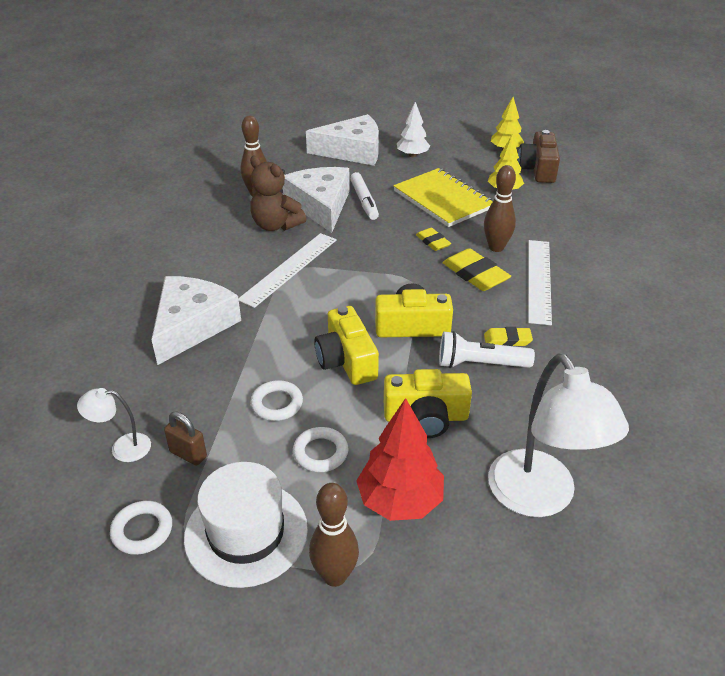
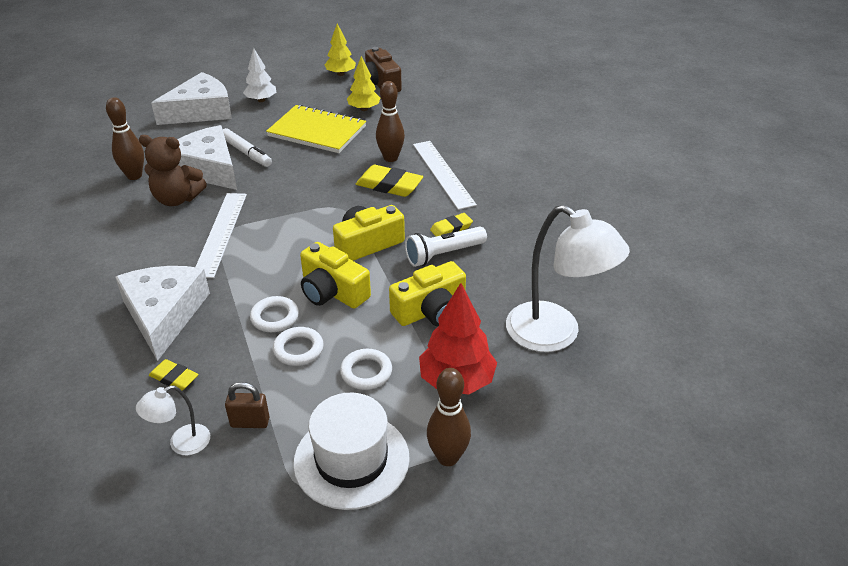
camera: 30 degrees left, 0 degrees up
white ring [110,501,172,555] -> white ring moved to [250,296,299,332]
yellow eraser [416,228,451,251] -> yellow eraser moved to [149,359,199,390]

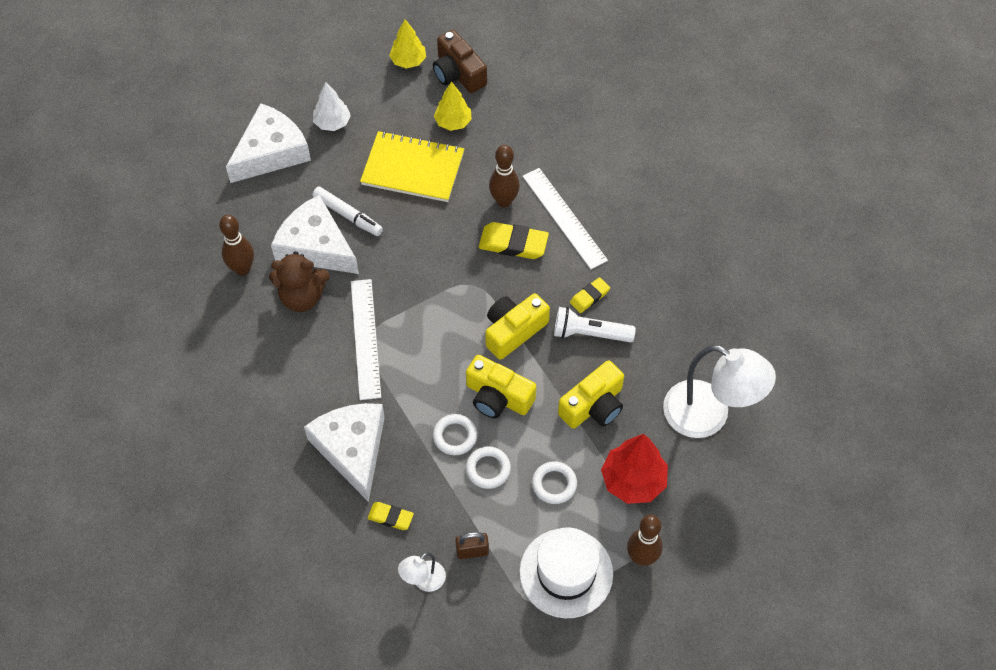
camera: 10 degrees left, 20 degrees up
white flashlight [405,227,487,267] -> white flashlight turned 45 degrees clockwise [554,307,636,342]

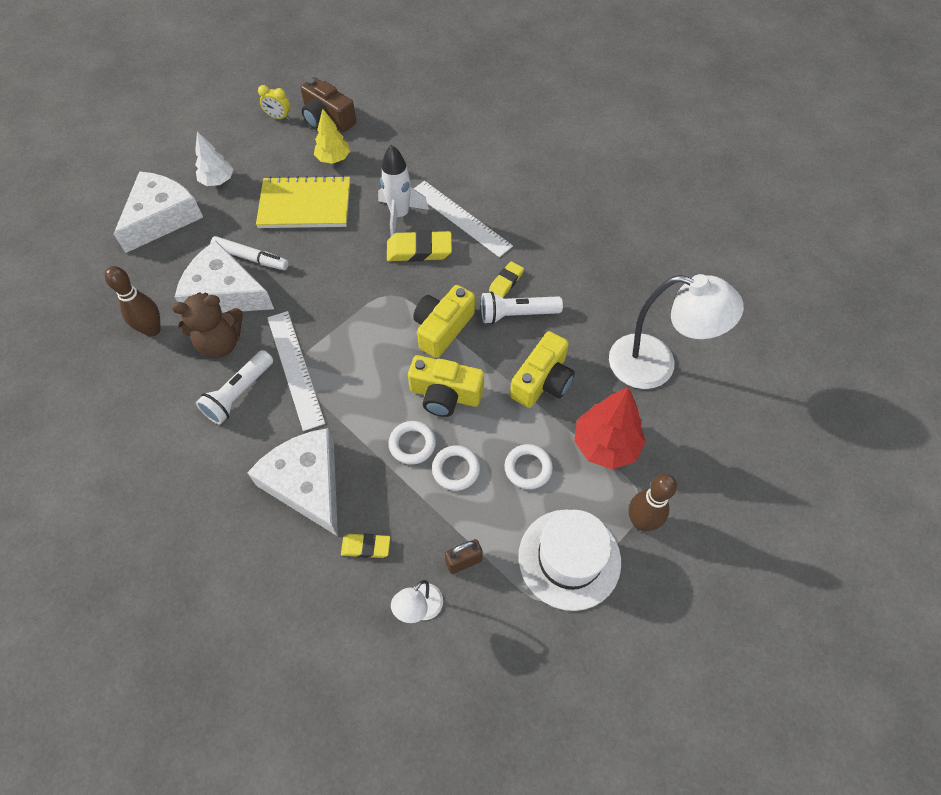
camera: 15 degrees left, 0 degrees up
yellow tree [389,19,426,69] -> yellow clock [258,85,290,120]
brown bowling pin [489,145,520,207] -> white rocket [378,145,429,236]
none -> white flashlight [196,350,273,425]

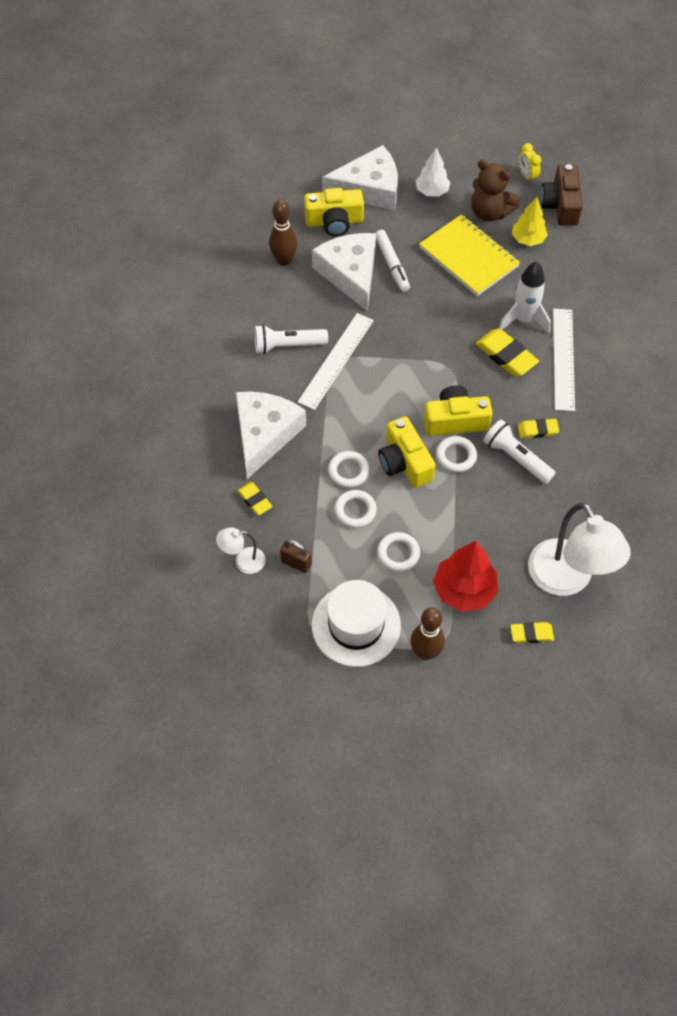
camera: 50 degrees right, 0 degrees up
brown teddy bear [172,292,243,358] -> brown teddy bear moved to [471,160,520,222]
yellow camera [510,331,575,408] -> yellow camera moved to [304,188,364,236]
none -> white ring [436,436,477,472]
none -> yellow eraser [511,622,554,643]

